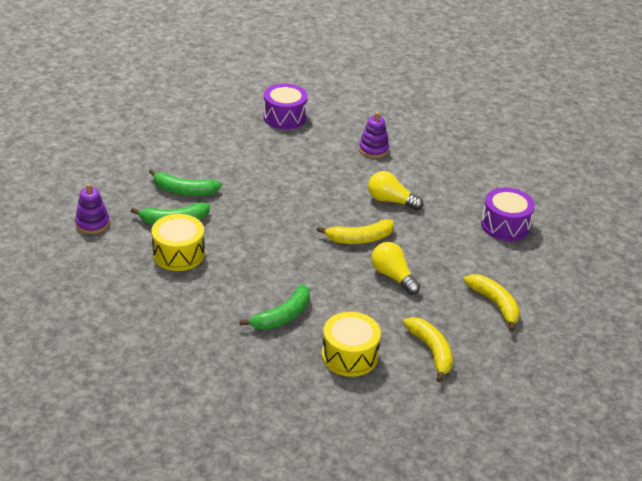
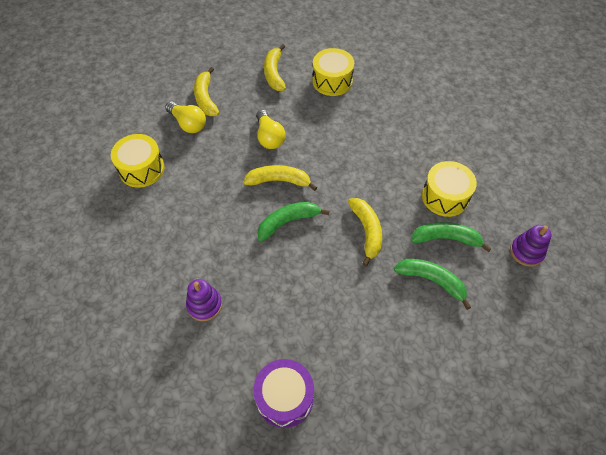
camera: 160 degrees left, 20 degrees up
green banana [239,284,310,330] -> green banana moved to [257,202,329,242]
yellow light bulb [368,171,423,210] -> yellow light bulb moved to [165,102,206,133]
purple drum [481,188,535,241] -> yellow drum [111,134,165,188]
none -> yellow banana [348,198,382,266]

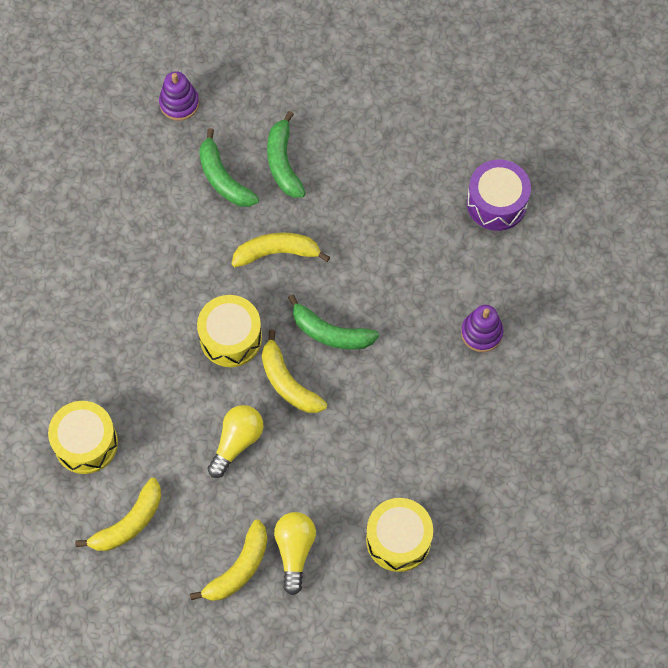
camera: 130 degrees left, 10 degrees up
yellow banana [348,198,382,266] -> yellow banana turned 45 degrees clockwise [232,232,330,267]
yellow drum [422,161,477,217] -> yellow drum moved to [197,295,262,367]

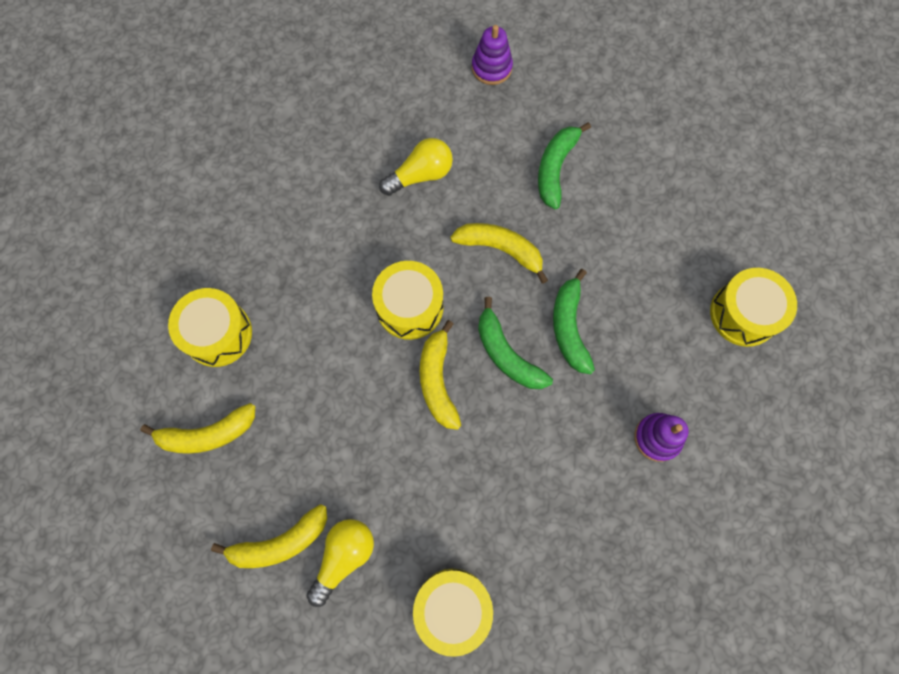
camera: 30 degrees right, 5 degrees up
green banana [199,128,259,207] -> green banana moved to [553,269,595,374]
yellow light bulb [208,405,264,478] -> yellow light bulb moved to [379,138,453,196]
purple drum [467,160,531,231] -> yellow drum [710,268,797,347]

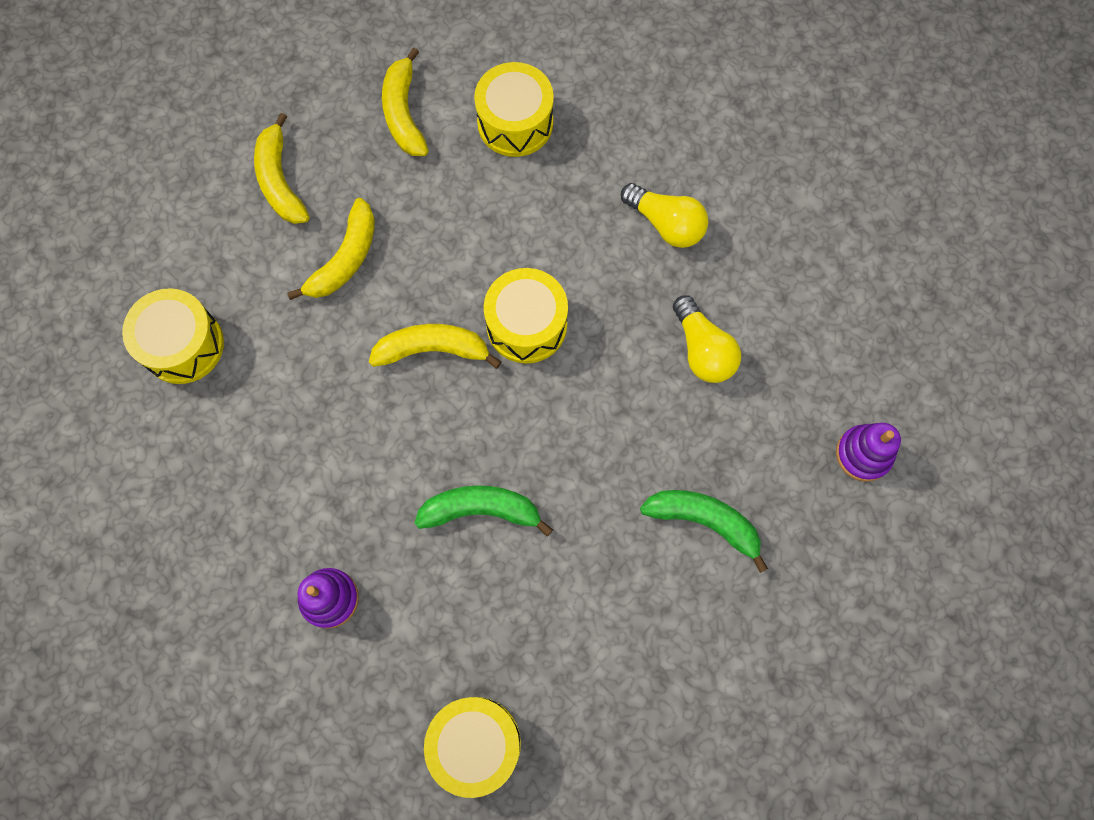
camera: 95 degrees right, 0 degrees up
yellow light bulb [307,519,374,607] -> yellow light bulb moved to [621,183,708,248]
yellow banana [450,223,548,284] -> yellow banana moved to [287,198,375,300]
green banana [478,297,553,389] -> none

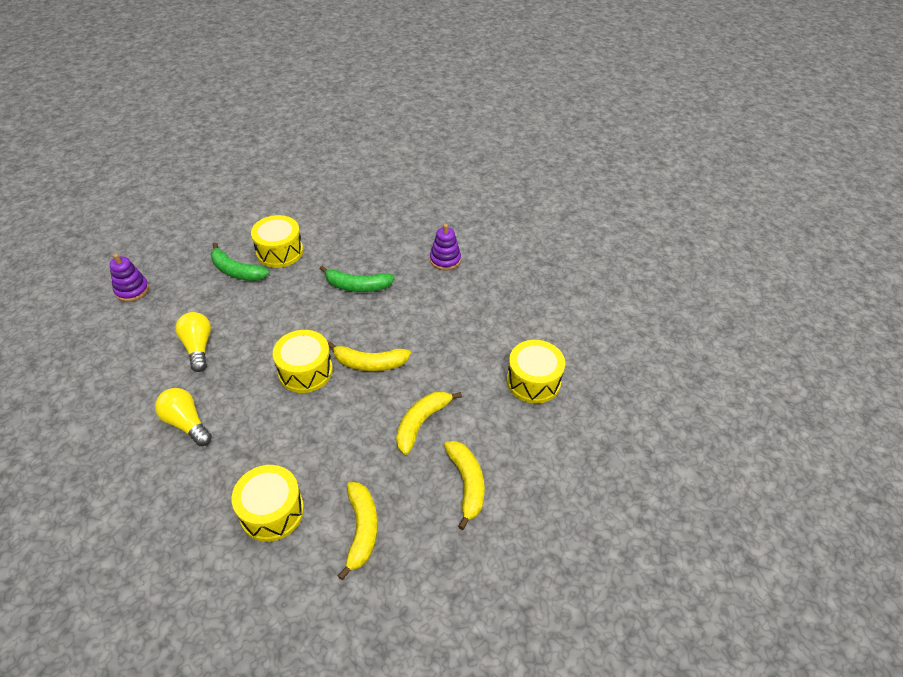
camera: 175 degrees left, 25 degrees down
yellow drum [424,697,521,798] -> yellow drum moved to [251,215,303,268]

